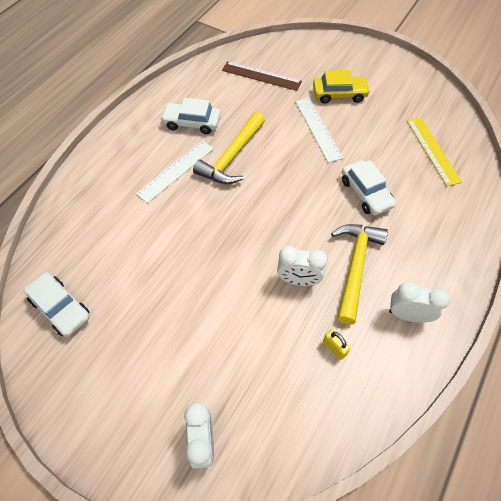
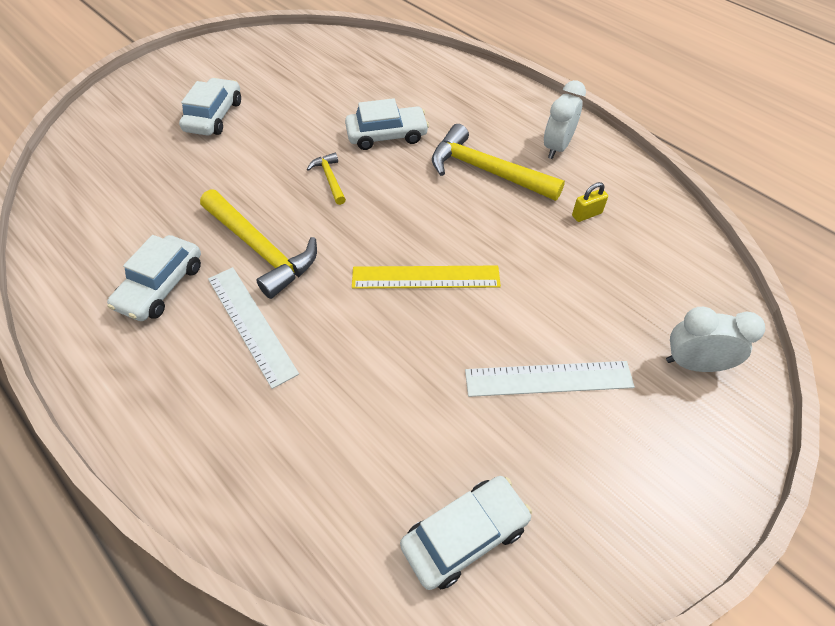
camera: 75 degrees left, 5 degrees down
brown ruler [222,61,302,91] -> none
white clock [277,246,328,286] -> none
white ruler [295,98,343,163] -> white ruler moved to [465,361,635,397]
yellow car [313,70,370,104] -> white car [179,78,241,136]
yellow ruler [407,117,462,186] -> yellow ruler moved to [352,266,501,289]
none -> yellow hammer [307,153,346,205]

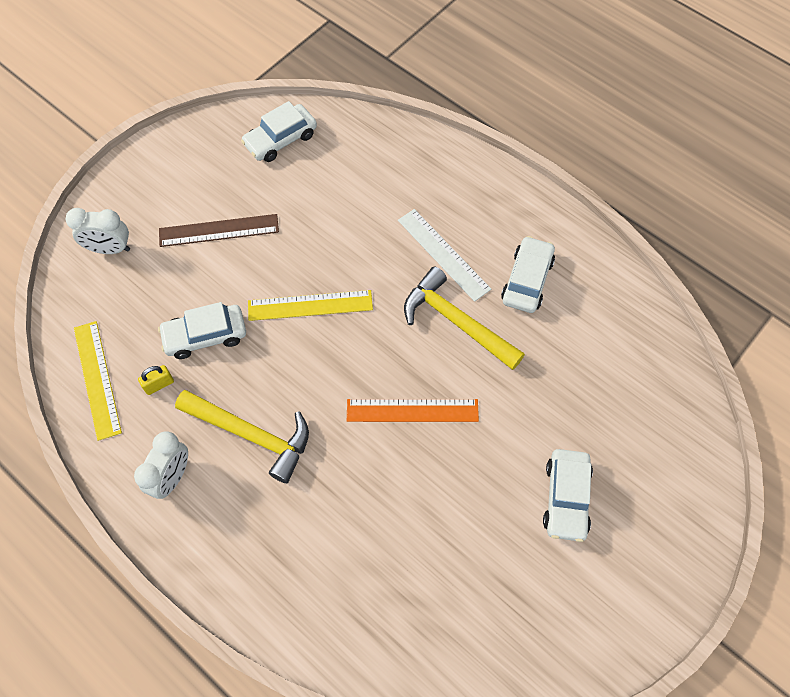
camera: 175 degrees right, 10 degrees up
yellow hammer [307,153,346,205] -> orange ruler [347,399,479,422]
white car [345,98,429,150] -> white car moved to [158,302,246,359]
white ruler [465,361,635,397] -> brown ruler [159,214,279,247]
none -> yellow ruler [74,321,122,441]

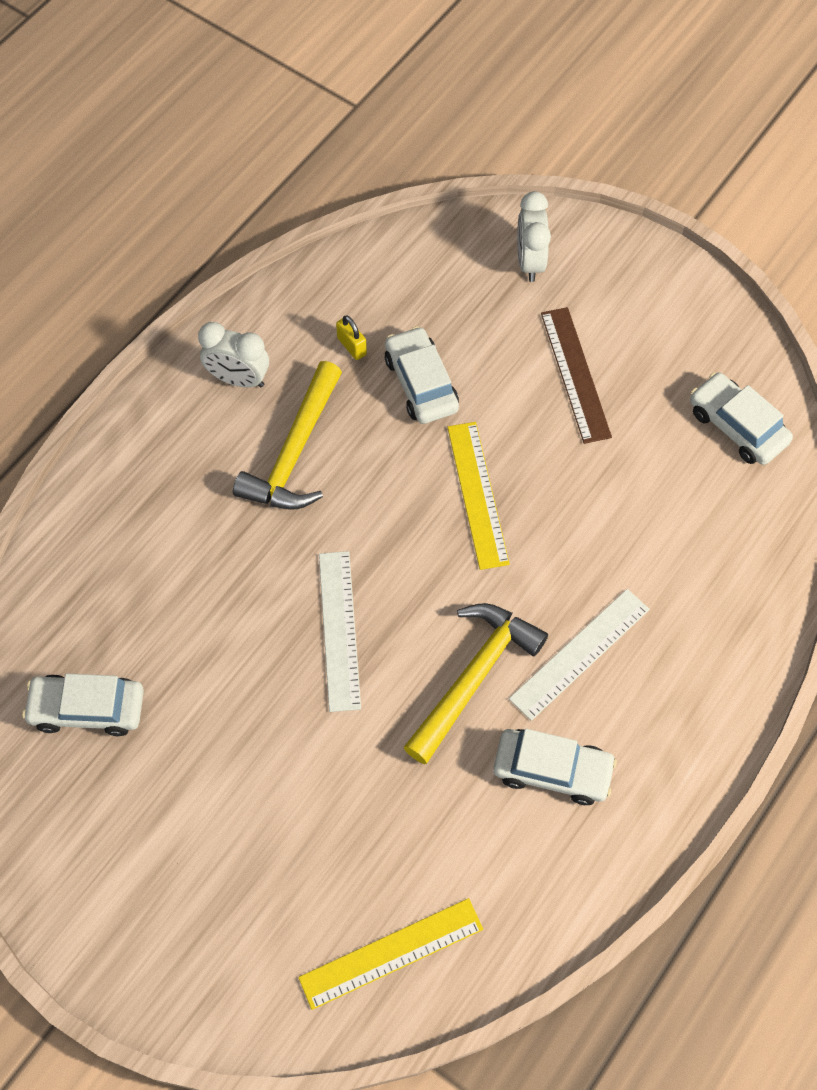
camera: 85 degrees right, 0 degrees up
yellow ruler [74,321,122,441] -> yellow ruler moved to [298,898,483,1010]
orange ruler [347,399,479,422] -> white ruler [319,551,361,712]
white car [543,449,593,542] -> white car moved to [22,673,144,736]

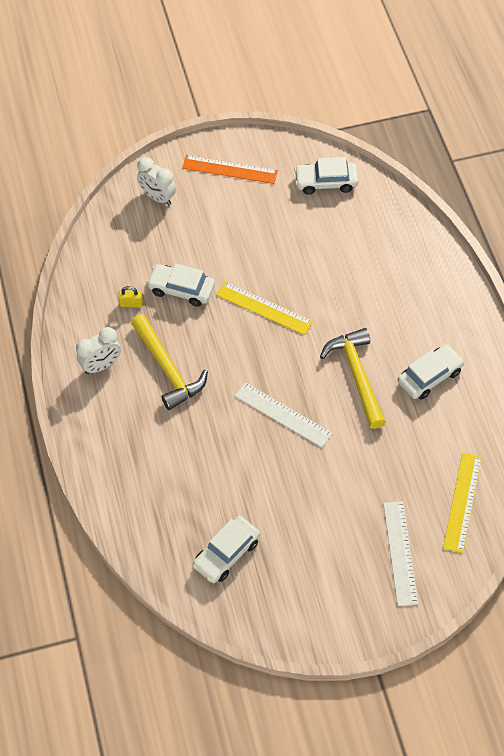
camera: 50 degrees left, 5 degrees down
white ruler [509,589,650,721] -> white ruler moved to [383,501,418,606]
brown ruler [541,307,612,444] -> none
none -> orange ruler [182,155,278,184]

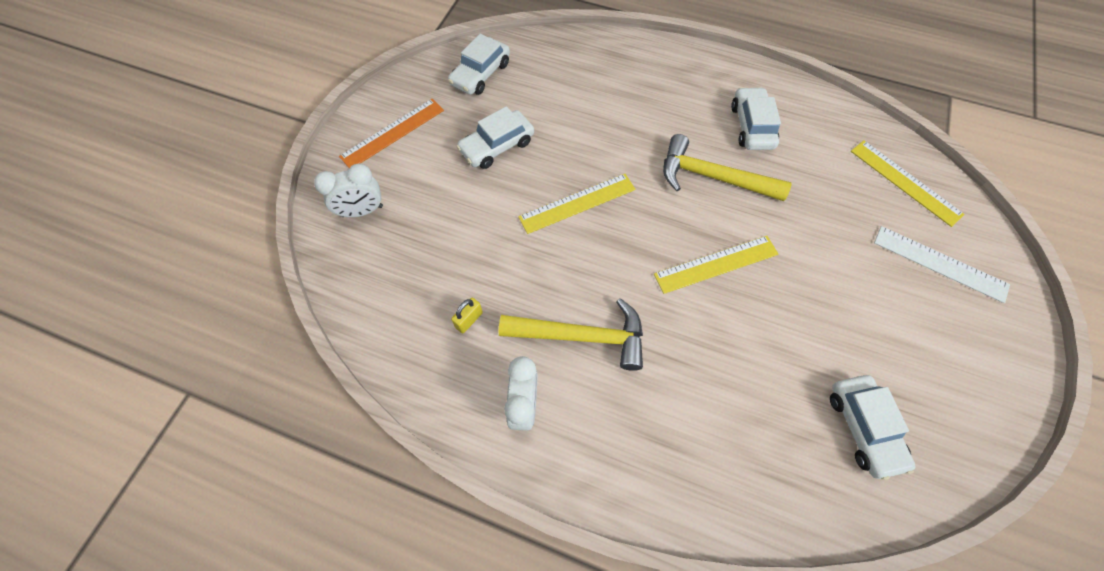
camera: 55 degrees left, 5 degrees up
white car [146,264,215,307] -> white car moved to [457,106,534,169]
white ruler [235,382,333,448] -> yellow ruler [654,236,778,294]

